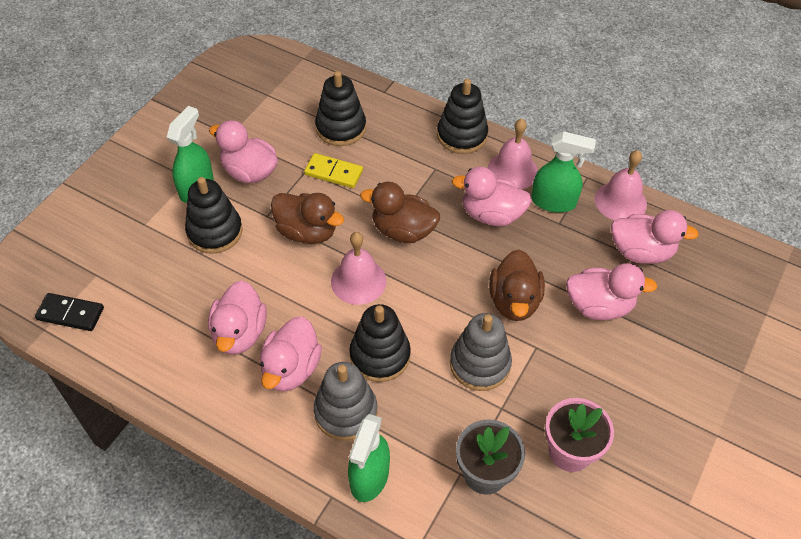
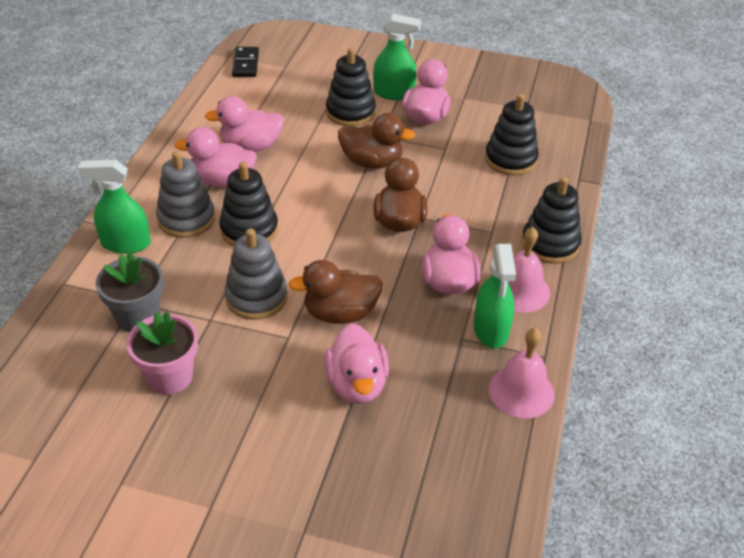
camera: 75 degrees right, 10 degrees down
brown duck [271,193,344,244] -> brown duck turned 90 degrees counterclockwise [338,113,416,168]
yellow domino [304,153,363,188] -> none
pink bell [331,232,386,305] -> none
pink duck [611,210,699,264] -> none

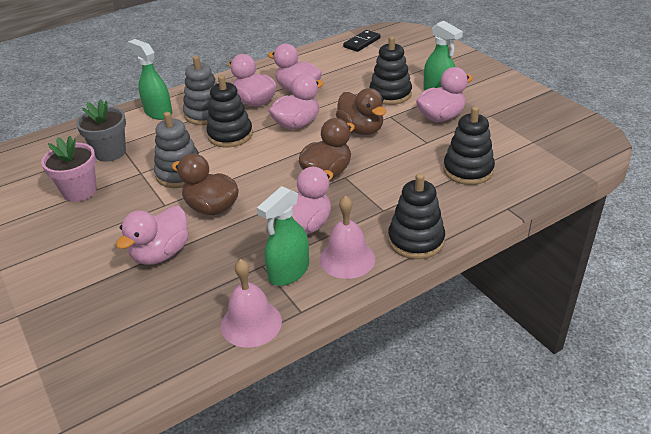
camera: 45 degrees right, 5 degrees down
none -> pink duck [269,74,324,129]

